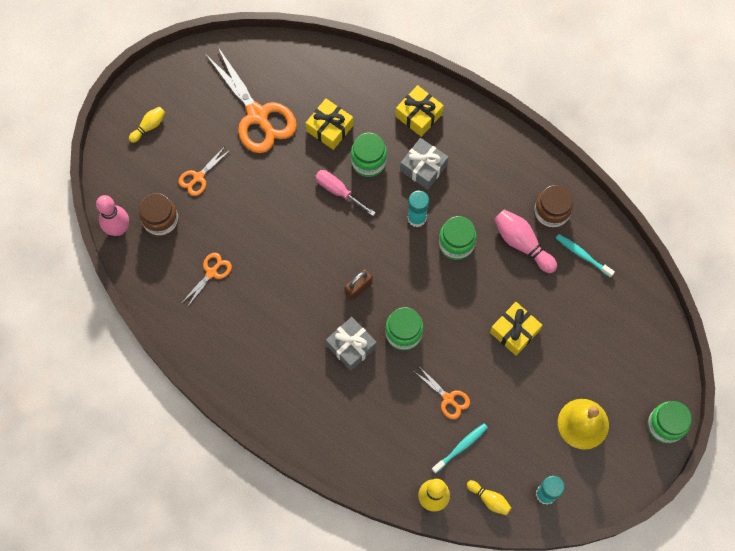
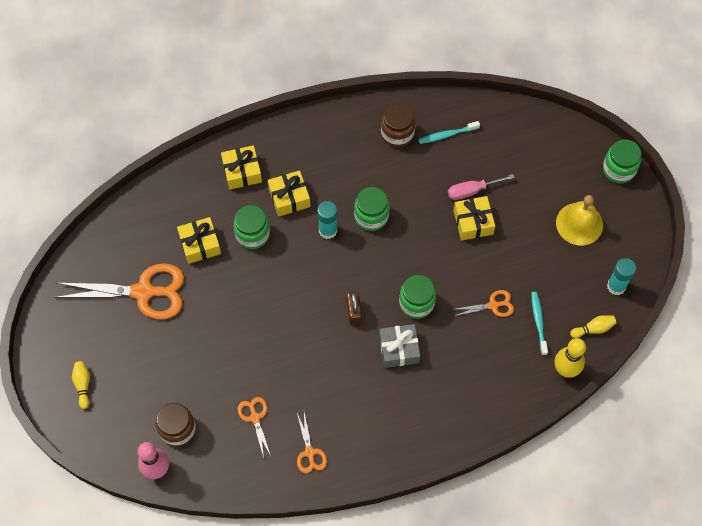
camera: 55 degrees left, 5 degrees down
orange scissors [178,146,230,196] -> orange scissors moved to [297,412,327,473]
pink screwdriver [315,170,376,216] -> pink screwdriver moved to [448,174,515,200]
grey gift [400,138,449,190] -> yellow gift [268,170,310,217]
pink bowling pin [494,209,557,273] -> none

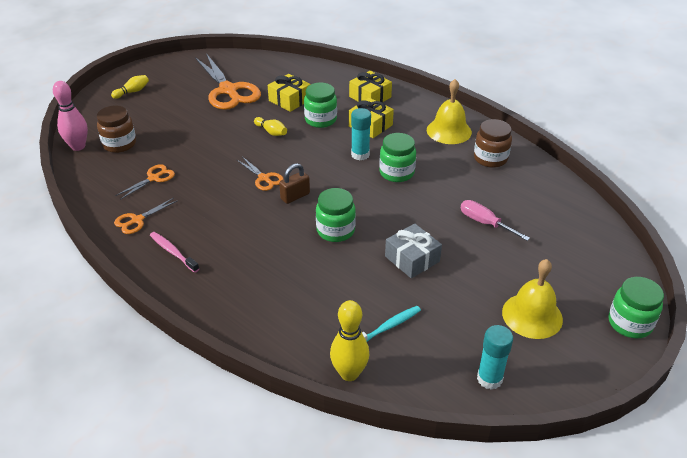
camera: 60 degrees right, 25 degrees down
grey gift [379,324,420,368] -> grey gift moved to [385,223,442,278]
turquoise toothbrush [418,121,480,144] -> none
orange scissors [451,290,514,317] -> orange scissors moved to [237,157,283,191]
yellow gift [453,196,495,241] -> none
yellow bowling pin [570,315,616,338] -> yellow bowling pin moved to [254,117,287,136]
none -> pink toothbrush [150,232,199,273]
none -> yellow bell [427,79,472,144]

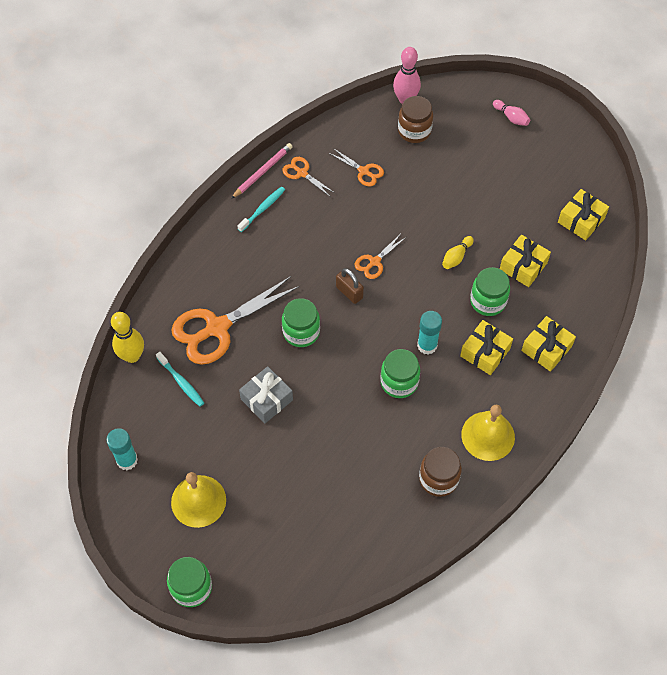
camera: 85 degrees right, 20 degrees up
yellow bowling pin [111,75,149,99] -> pink bowling pin [493,100,530,126]
pink toothbrush [150,232,199,273] -> turquoise toothbrush [237,187,285,232]
orange scissors [195,53,261,110] -> orange scissors moved to [171,276,300,365]
pink screwdriver [461,200,530,241] -> none
none -> pink pencil [231,143,293,199]
none -> yellow gift [558,189,609,240]

